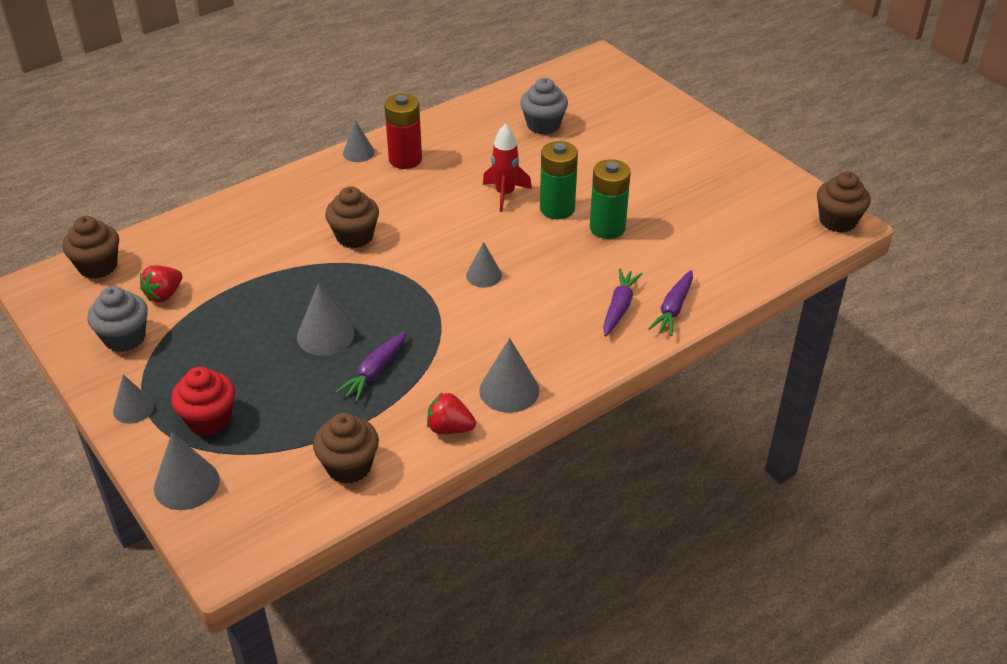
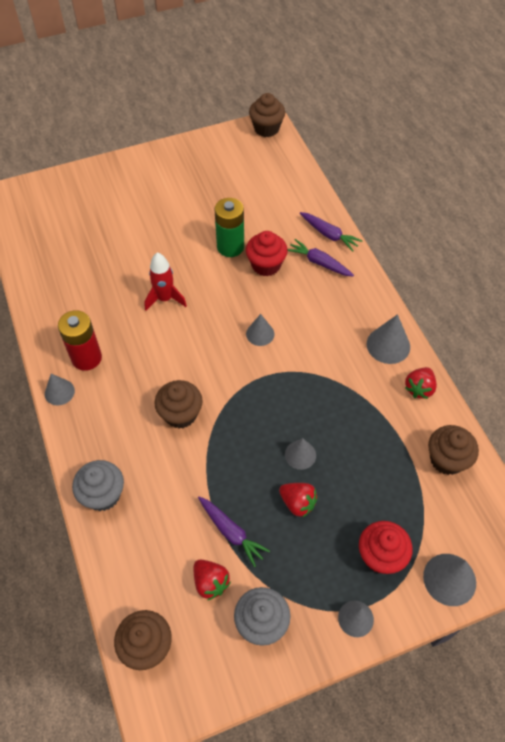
camera: 75 degrees left, 15 degrees up
grey cone [297,283,355,356] -> grey cone [285,438,316,470], size x0.66
purple carrot [336,331,407,402] -> purple carrot moved to [198,496,270,567]
grey cupcake [520,78,568,135] -> grey cupcake moved to [72,460,124,511]
green battery [540,141,578,219] -> none
none -> red cupcake [246,231,288,276]
none -> red strawberry [279,483,318,518]

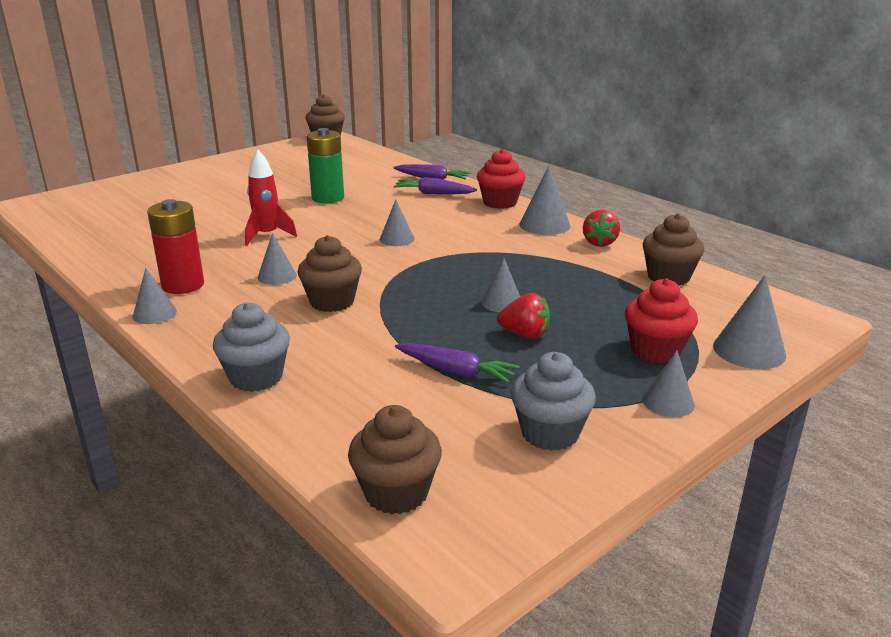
camera: 20 degrees left, 30 degrees down
red strawberry [194,560,231,600] -> none
red cupcake [246,231,288,276] -> red cupcake moved to [477,149,525,209]
none -> grey cone [258,233,297,285]

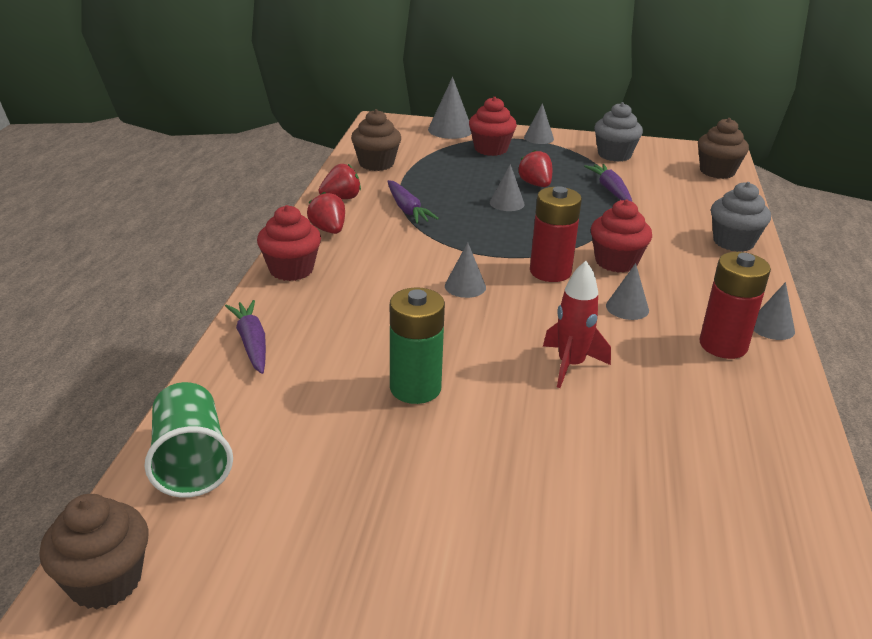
camera: 130 degrees left, 5 degrees up
brown cupcake [297,235,362,312] -> red cupcake [591,199,652,273]
purple carrot [393,177,477,194] -> purple carrot moved to [387,180,439,224]
grey cone [519,165,571,235] -> red strawberry [307,192,345,234]
none -> green cup [144,382,233,498]
none -> red battery [530,186,582,282]

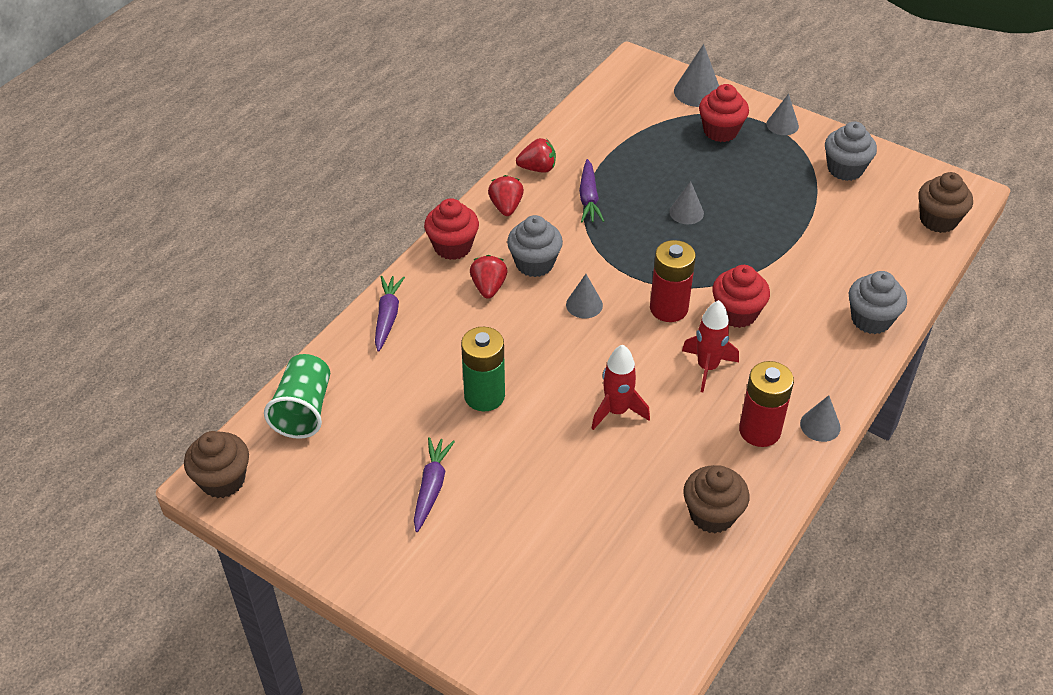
camera: 25 degrees right, 15 degrees up
brown cupcake [351,109,401,171] -> brown cupcake moved to [683,465,749,533]
red strawberry [518,150,552,187] -> red strawberry moved to [470,255,508,299]
purple carrot [584,164,632,202] -> purple carrot moved to [414,437,455,532]
grey cone [606,263,649,320] -> red rocket [682,300,739,392]
none -> grey cupcake [507,215,563,277]

